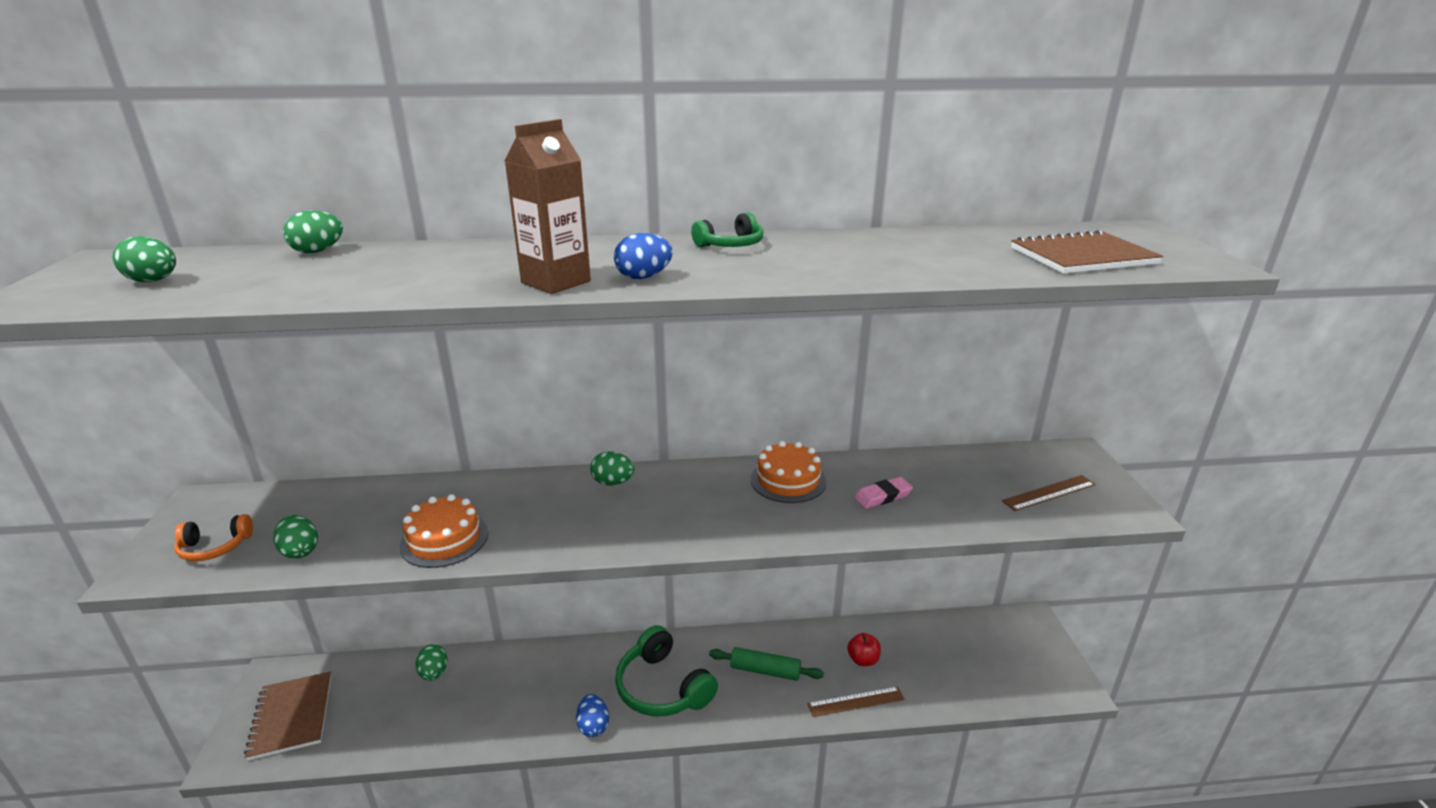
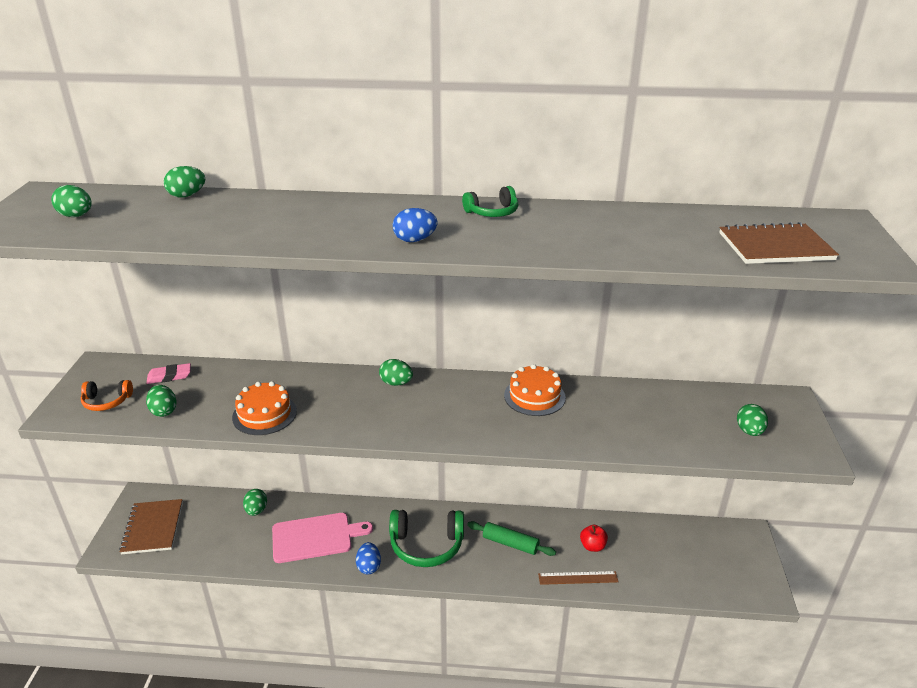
camera: 10 degrees right, 5 degrees up
brown carton [505,119,591,294] -> none
green headphones [615,625,718,717] -> green headphones turned 60 degrees counterclockwise [389,510,464,567]
pink eraser [854,477,913,509] -> pink eraser moved to [147,363,191,384]
brown ruler [1002,475,1096,511] -> green egg [737,404,768,436]
none -> pink cutting board [272,513,373,563]

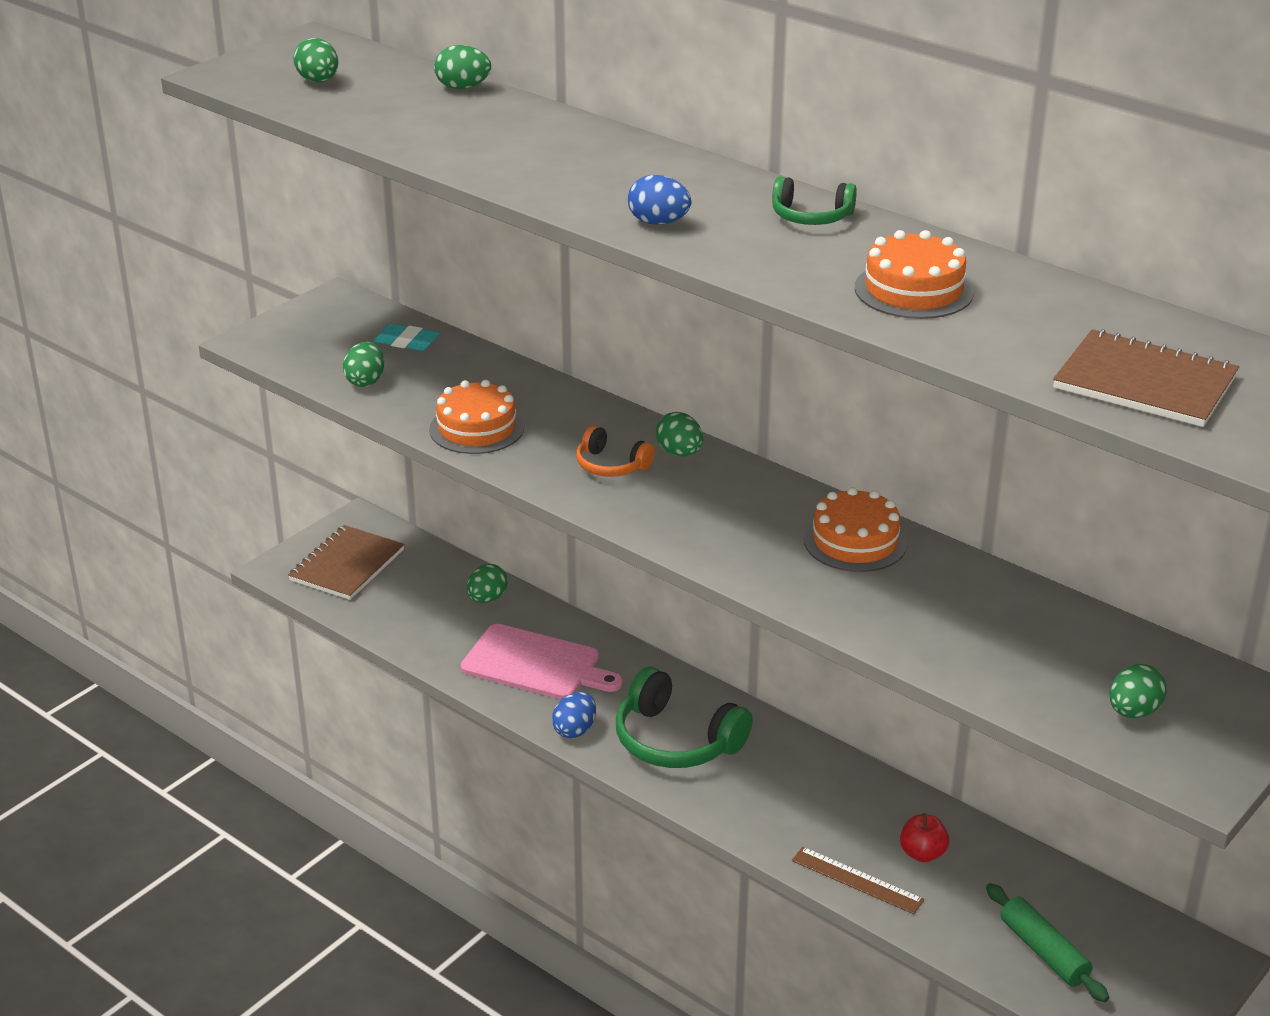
camera: 35 degrees right, 0 degrees up
orange headphones [81,380,133,411] -> orange headphones moved to [576,425,655,477]
pink eraser [147,363,191,384] -> turquoise eraser [373,324,440,351]
green rolling pin [467,521,556,556] -> green rolling pin moved to [986,883,1109,1002]
none -> orange cake [855,230,974,319]

